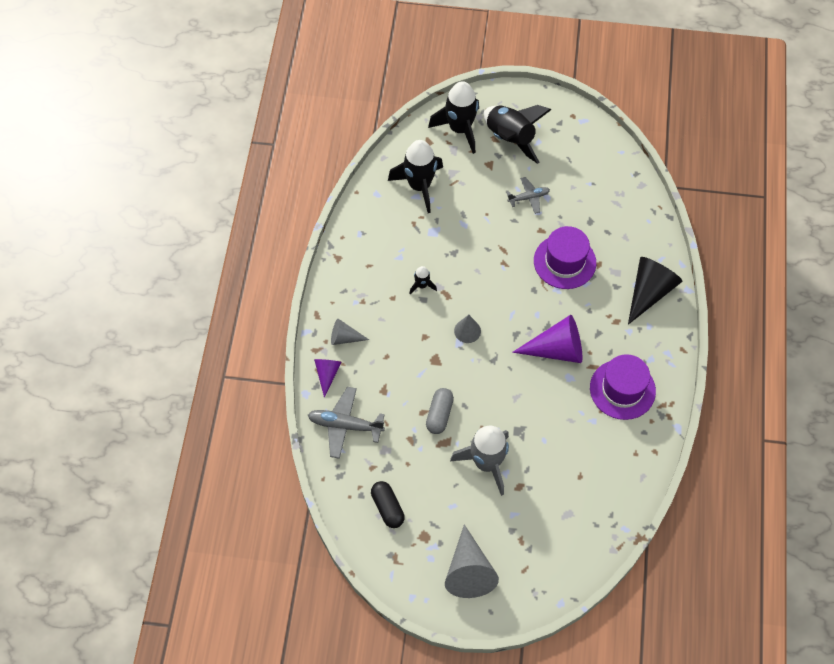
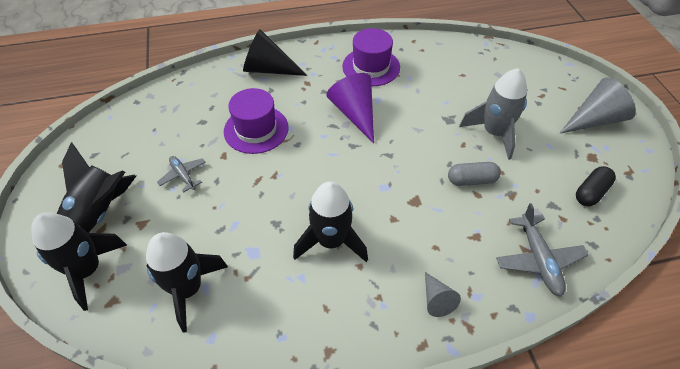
camera: 110 degrees left, 10 degrees down
purple cone [314,359,342,397] -> none
black rocket [409,266,437,294] -> black rocket [293,181,368,262], size x2.17
grey cone [454,315,481,343] -> none

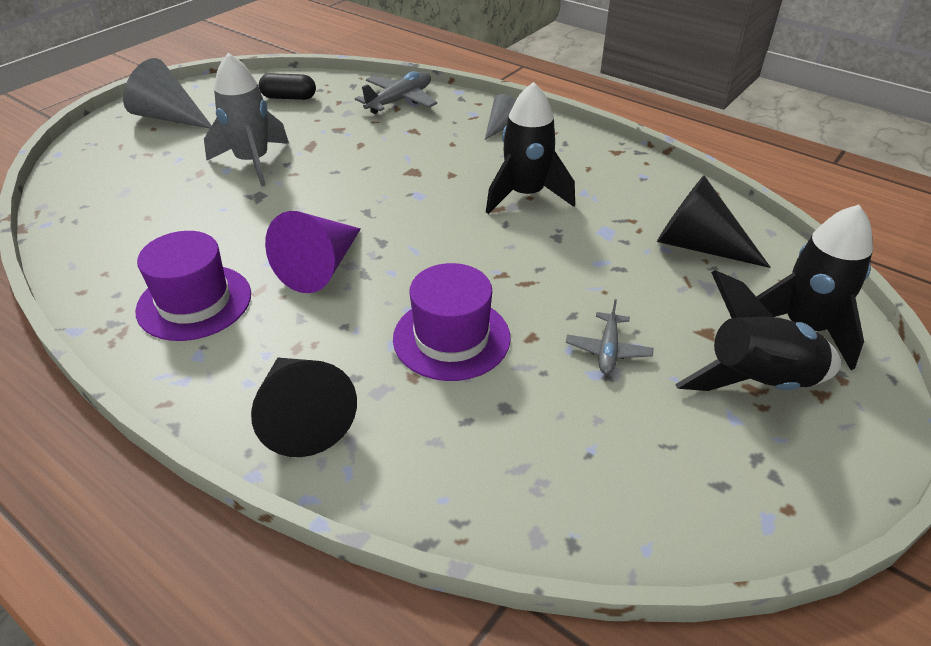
camera: 130 degrees left, 10 degrees down
black rocket [146,232,228,333] -> black cone [657,175,771,268]
grey capsule [448,162,501,186] -> none

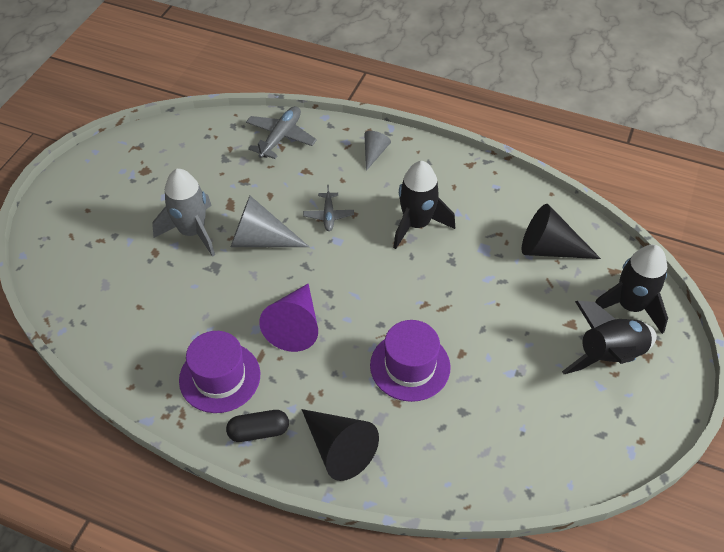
camera: 15 degrees left, 10 degrees up
grey cone [123,58,212,128] -> grey cone moved to [231,196,309,247]
black capsule [259,73,316,100] -> black capsule moved to [226,410,289,442]
grey plane [566,299,653,375] -> grey plane moved to [303,184,354,231]

